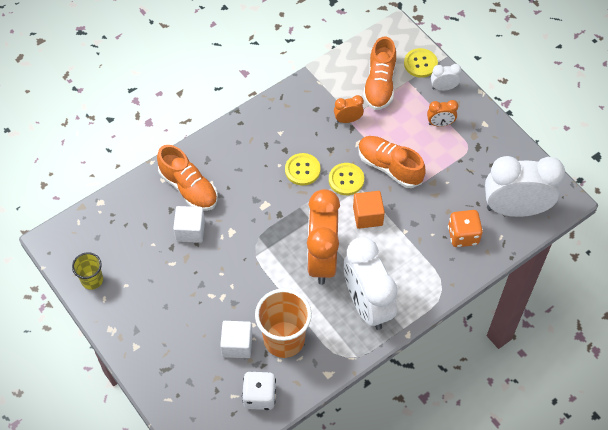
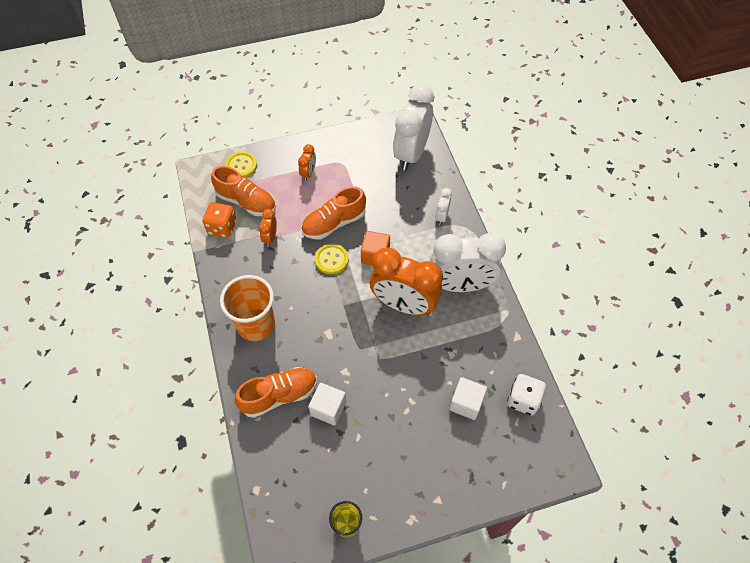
camera: 70 degrees left, 0 degrees up
orange cup [255,289,312,358] -> orange cup moved to [220,275,275,341]
yellow button [285,153,321,186] -> none
white clock [431,64,461,91] -> white clock moved to [435,188,452,225]
orange dice [448,210,483,247] -> orange dice moved to [203,202,237,238]

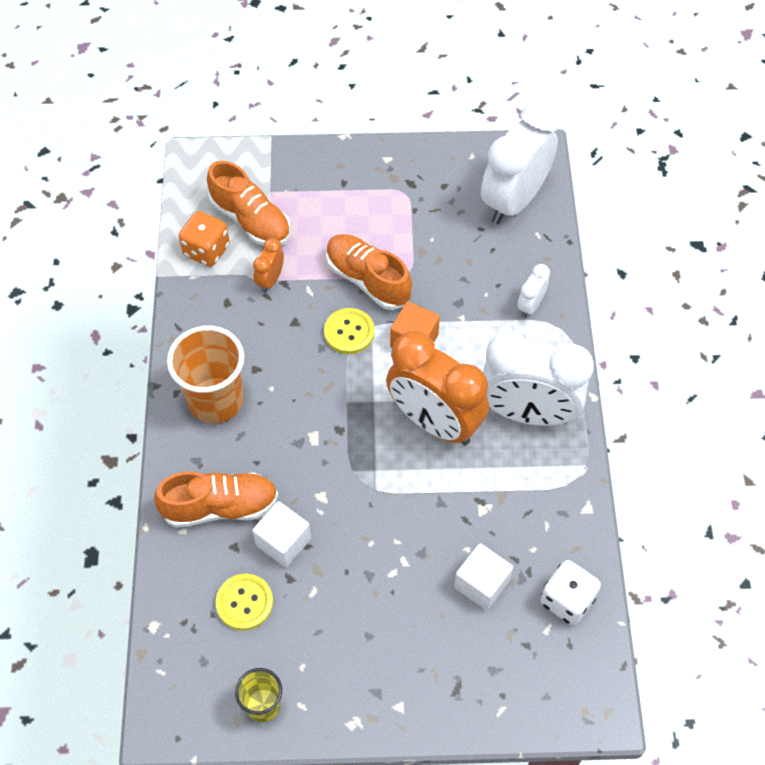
camera: 15 degrees right, 0 degrees up
yellow button [225,152,257,177] -> yellow button moved to [215,574,273,631]
orange clock [298,144,316,181] -> none
orange shoe [301,187,366,239] -> orange shoe turned 60 degrees clockwise [326,234,412,310]

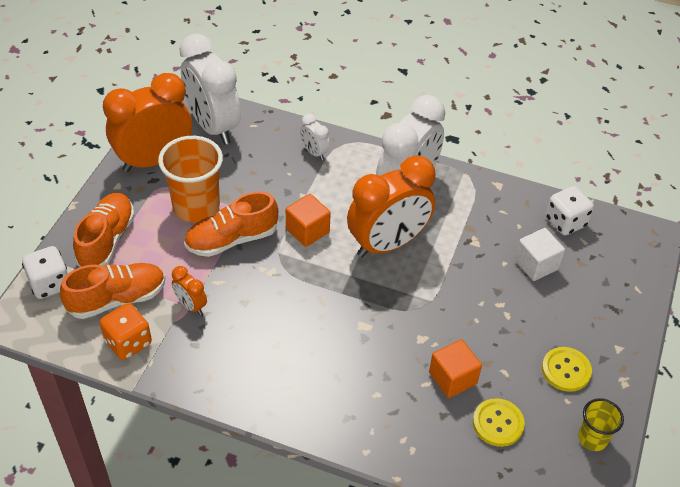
camera: 70 degrees left, 10 degrees down
orange shoe [154,471,278,528] -> orange shoe moved to [73,193,135,267]
orange cup [167,326,244,423] -> orange cup moved to [158,136,223,222]
white cube [252,501,311,567] -> orange cube [429,339,482,398]
yellow button [324,308,375,354] -> yellow button moved to [542,347,592,392]
none -> white dice [22,246,68,299]
none -> orange clock [103,73,192,172]

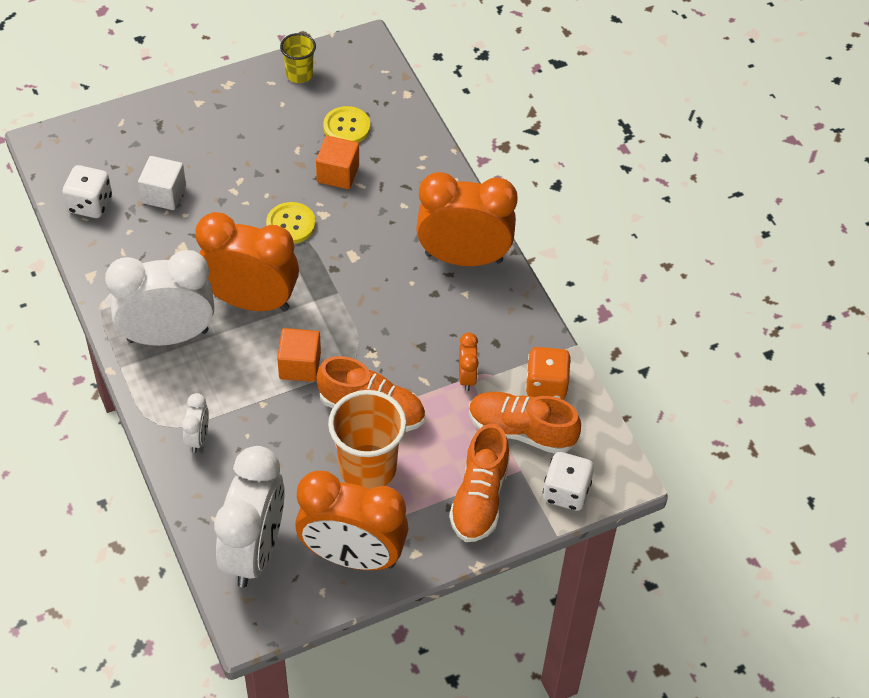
camera: 135 degrees left, 5 degrees up
orange shoe [73,193,135,267] -> orange shoe turned 45 degrees counterclockwise [449,424,510,542]
yellow button [542,347,592,392] -> yellow button moved to [266,202,316,244]
none -> orange clock [416,172,518,266]

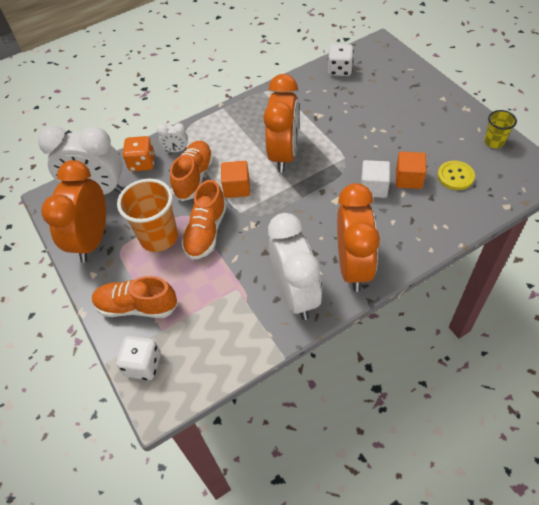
camera: 90 degrees right, 0 degrees up
white clock [105,250,214,346] -> white clock moved to [268,213,322,320]
white cube [138,156,186,210] -> white cube moved to [361,160,390,198]
yellow button [266,202,316,244] -> none
orange clock [459,332,479,391] -> none
orange shoe [469,392,581,454] -> orange shoe moved to [170,141,214,201]
orange dice [525,347,571,400] -> orange dice moved to [123,136,155,171]

